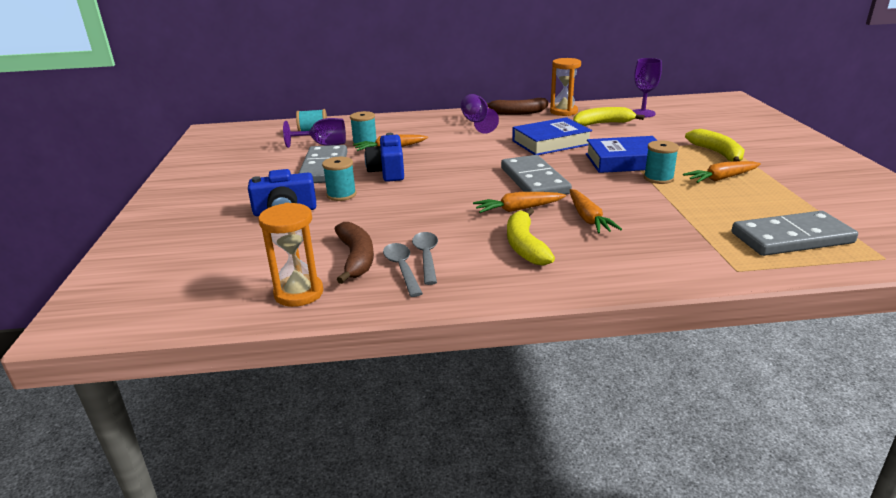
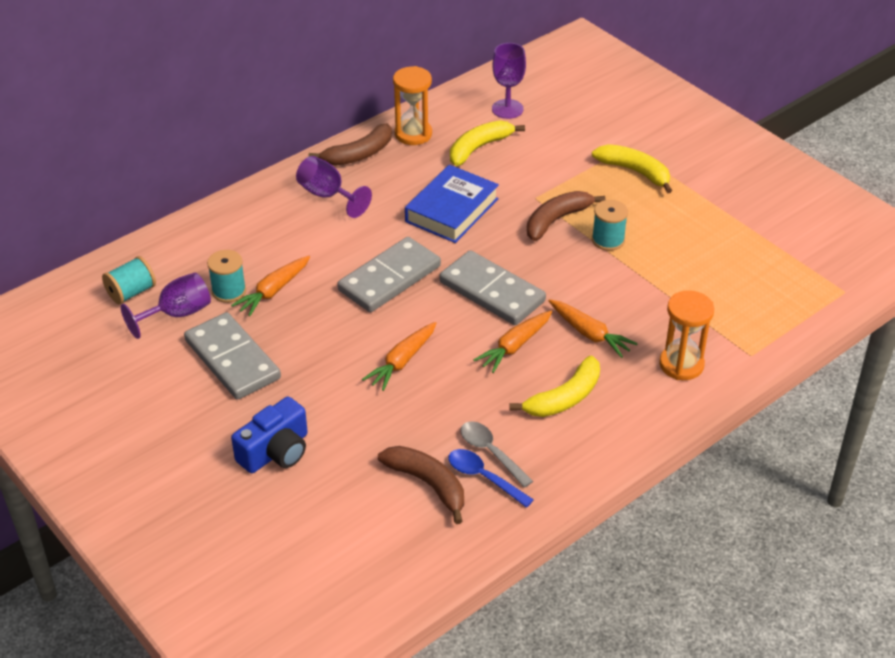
camera: 35 degrees left, 15 degrees up
orange hourglass [258,203,323,307] -> orange hourglass moved to [659,291,714,380]
turquoise spool [322,157,356,201] -> none
blue camera [365,133,404,182] -> none
grey spoon [383,243,423,297] -> blue spoon [448,449,534,508]
yellow banana [507,208,555,266] -> yellow banana turned 90 degrees counterclockwise [509,356,600,417]
blue book [586,136,658,173] -> brown banana [527,191,605,241]
orange carrot [683,161,761,183] -> orange carrot moved to [362,322,436,391]
grey domino [732,211,858,256] -> grey domino moved to [337,237,441,312]

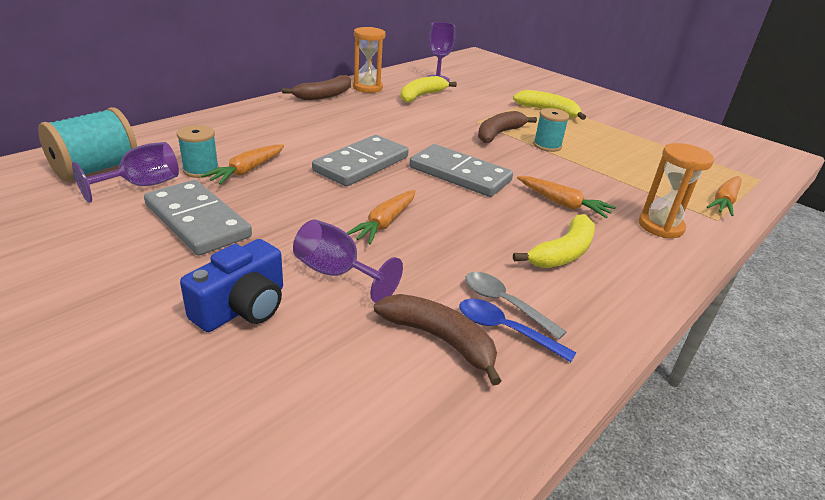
camera: 10 degrees left, 10 degrees down
turquoise spool [102,256,156,305] -> turquoise spool [38,107,137,181], size x1.59
purple goblet [296,156,372,218] -> purple goblet moved to [293,220,403,303]
blue book [405,165,499,243] -> none
orange carrot [473,310,552,373] -> orange carrot moved to [707,176,742,216]

